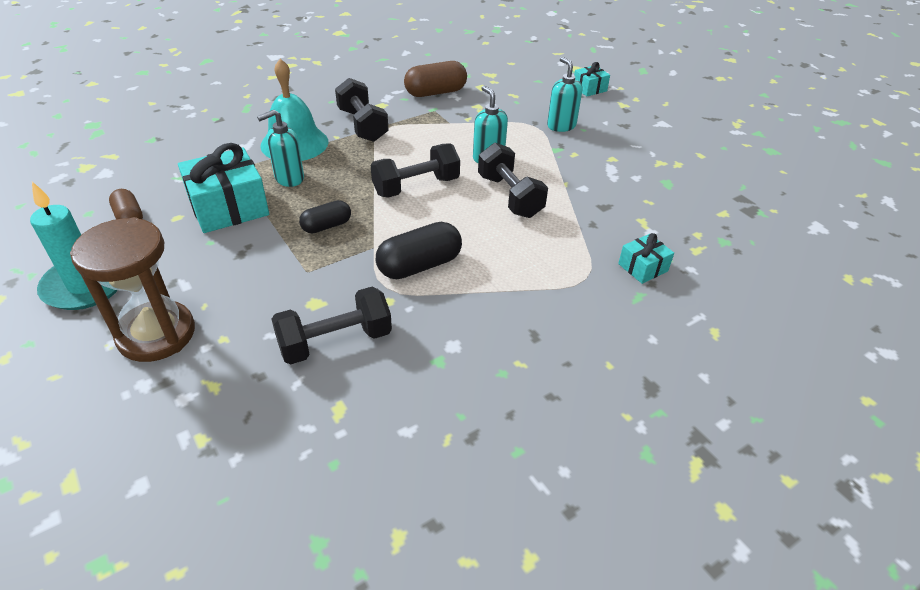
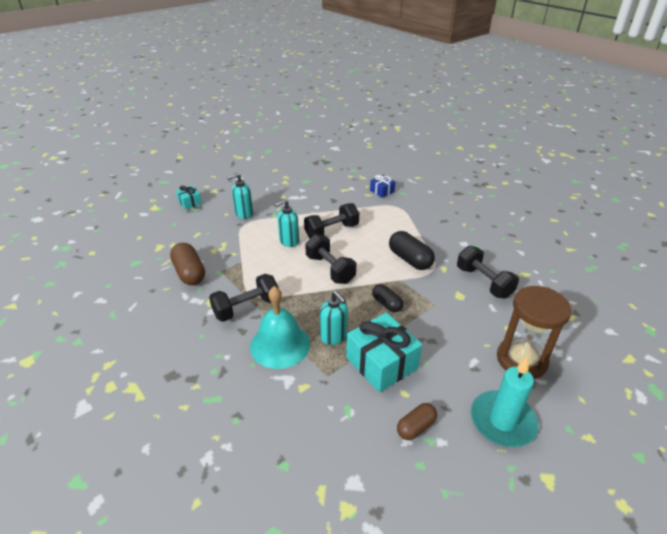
camera: 95 degrees left, 5 degrees down
turquoise gift [618,233,674,284] -> blue gift [370,175,395,198]

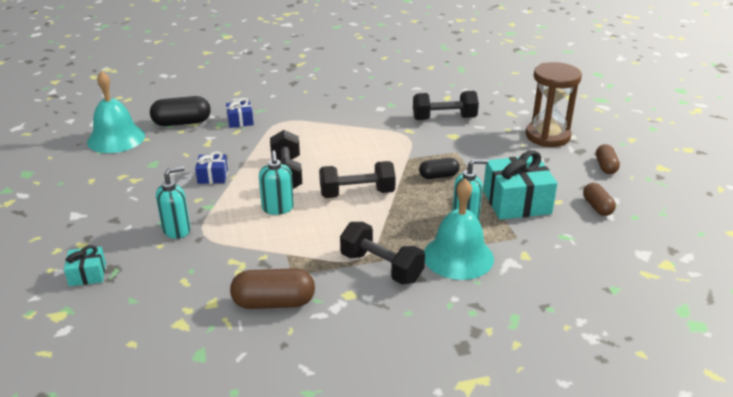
camera: 65 degrees left, 5 degrees down
black dumbbell [209,274,279,322] -> black dumbbell turned 45 degrees counterclockwise [340,222,425,285]
turquoise soap dispenser [227,173,253,219] -> turquoise soap dispenser turned 120 degrees counterclockwise [156,166,190,239]
black capsule [389,231,435,270] -> black capsule moved to [150,96,211,126]
turquoise candle [471,356,538,448] -> brown capsule [596,144,620,174]
none -> turquoise bell [87,71,145,153]
none -> blue gift [195,152,228,184]

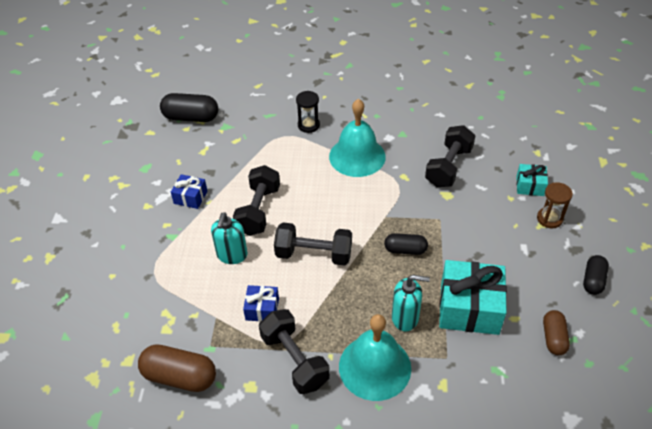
camera: 20 degrees right, 15 degrees up
turquoise gift [64,245,106,286] -> turquoise gift moved to [516,164,548,196]
turquoise bell [87,71,145,153] -> turquoise bell moved to [329,99,386,177]
turquoise soap dispenser [156,166,190,239] -> none
blue gift [226,98,254,128] -> blue gift moved to [243,285,279,322]
black dumbbell [413,91,479,120] -> black dumbbell turned 75 degrees counterclockwise [425,125,476,187]
brown hourglass [526,62,582,147] -> brown hourglass [537,182,573,228], size x0.52
brown capsule [596,144,620,174] -> black capsule [583,255,609,295]
none -> black hourglass [296,91,320,133]

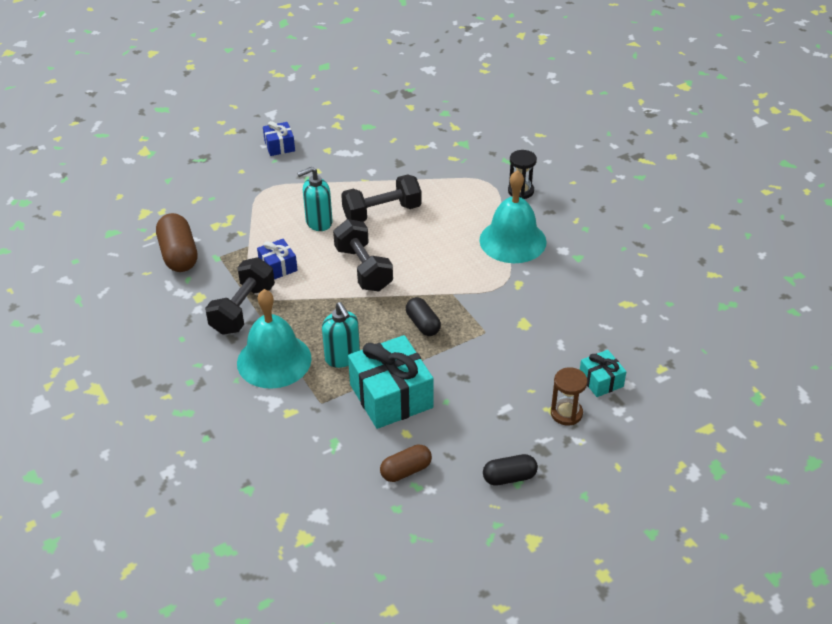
camera: 55 degrees right, 5 degrees down
black capsule [160,93,218,122] -> none
blue gift [171,174,207,209] -> blue gift moved to [263,121,295,156]
black dumbbell [425,125,476,187] -> none

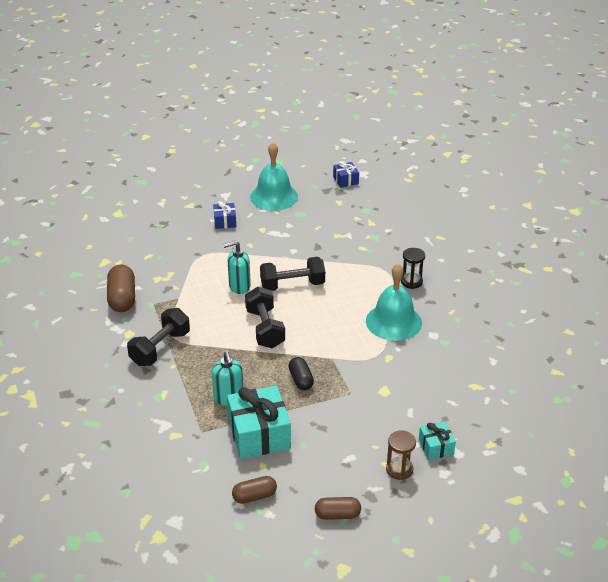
camera: 10 degrees right, 5 degrees down
turquoise bell [237,289,312,389] -> turquoise bell moved to [250,142,298,211]
blue gift [257,239,298,279] -> blue gift moved to [333,161,359,188]
black capsule [483,454,538,486] -> brown capsule [315,497,361,520]

